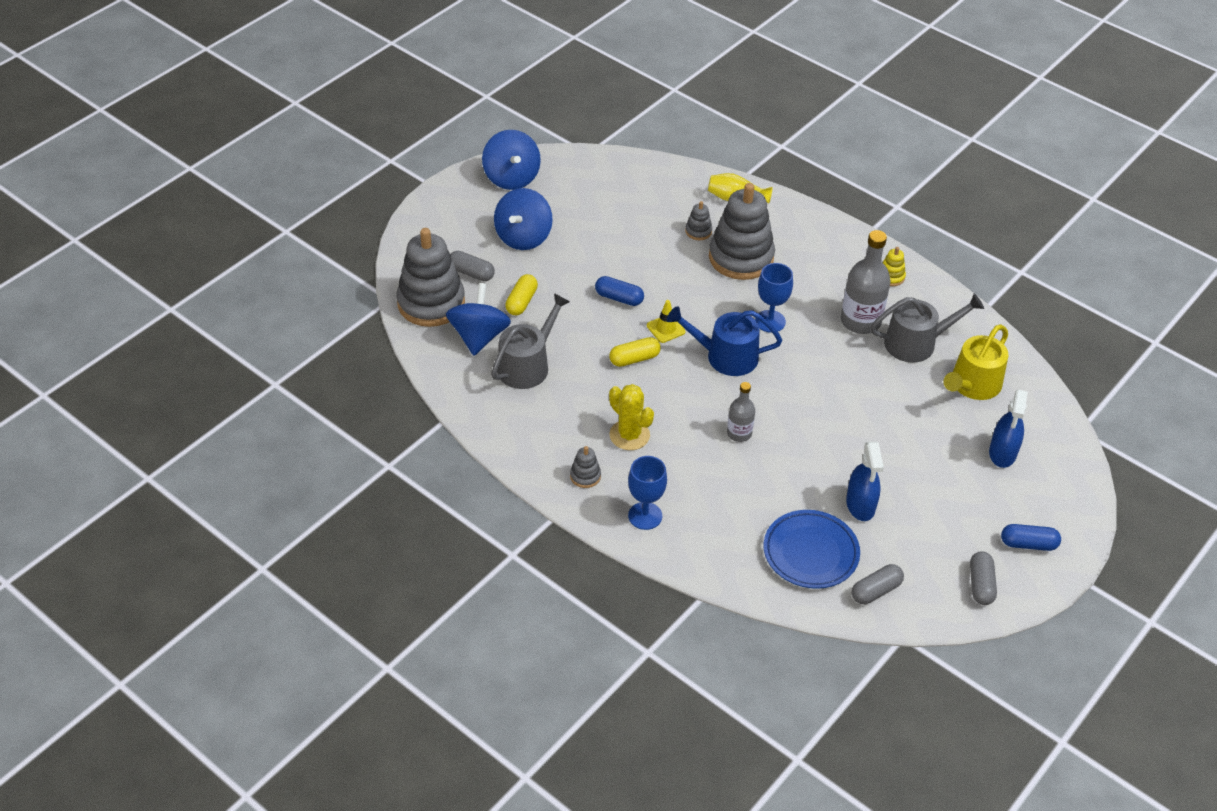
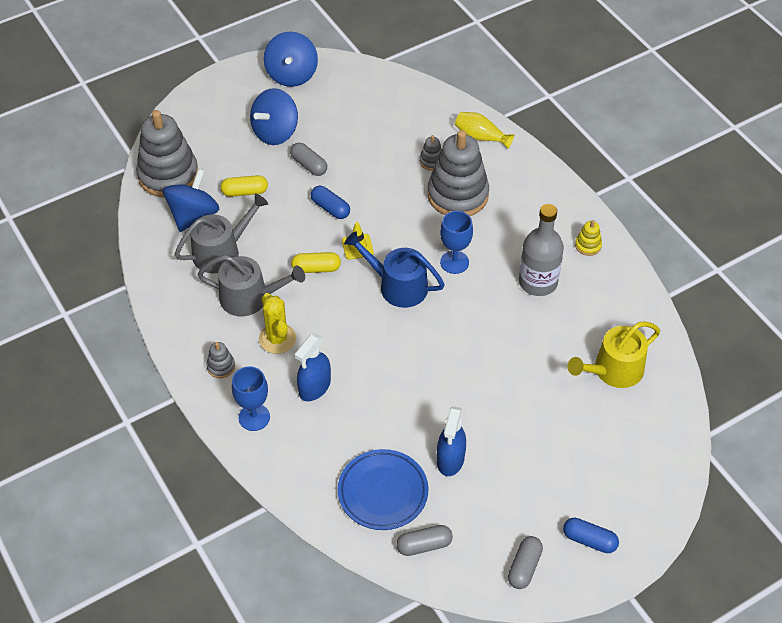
camera: 20 degrees right, 5 degrees up
grey capsule [450,251,495,281] -> grey capsule moved to [290,143,327,176]
yellow capsule [505,274,538,315] -> yellow capsule turned 45 degrees clockwise [221,175,268,197]
grey bottle [727,382,755,442] -> none
grey watering can [870,293,984,363] -> grey watering can moved to [198,255,305,316]
blue spray bottle [989,390,1028,468] -> blue spray bottle moved to [295,334,331,401]

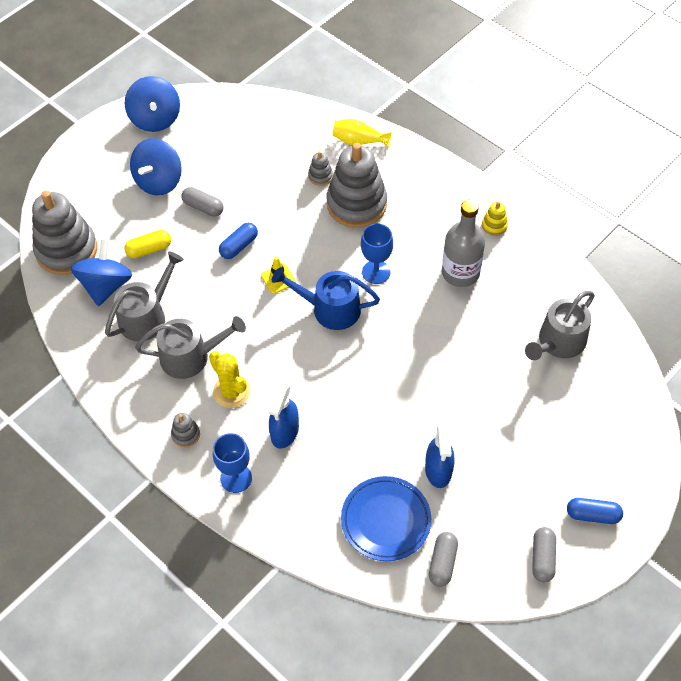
camera: 15 degrees left, 5 degrees up
yellow capsule [291,252,341,273] -> none
blue capsule [311,186,350,219] -> blue capsule turned 75 degrees counterclockwise [219,223,258,259]
grey capsule [396,525,453,556] -> grey capsule turned 45 degrees counterclockwise [429,532,458,587]
yellow watering can [568,321,660,388] -> grey watering can [525,291,595,360]

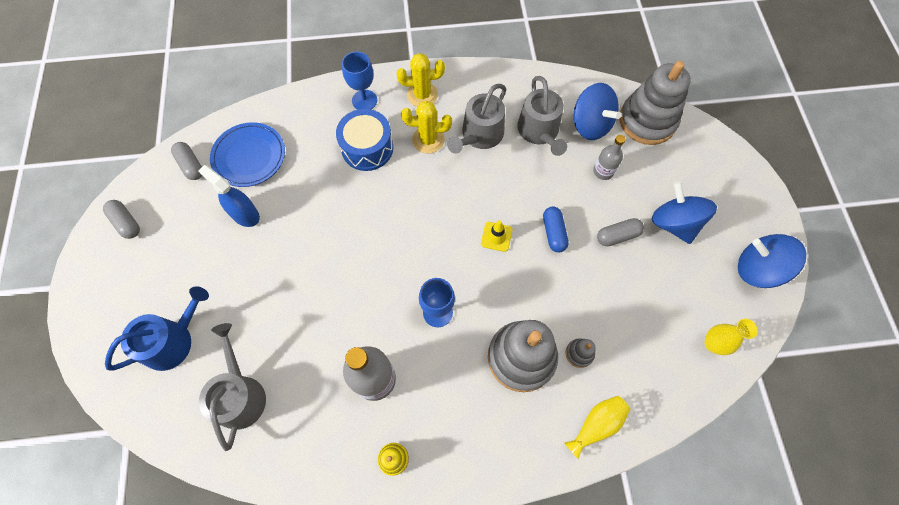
camera: 130 degrees right, 10 degrees up
yellow capsule [124,230,171,258] -> grey bottle [593,135,626,180]
grey stacking toy [171,413,200,448] -> yellow cactus [397,53,445,107]
blue spray bottle [268,384,299,449] -> blue drum [336,109,393,171]
blue watering can [272,267,380,330] -> blue watering can moved to [105,286,209,371]
blue capsule [567,498,623,524] -> none
none -> yellow vase [705,319,758,355]

